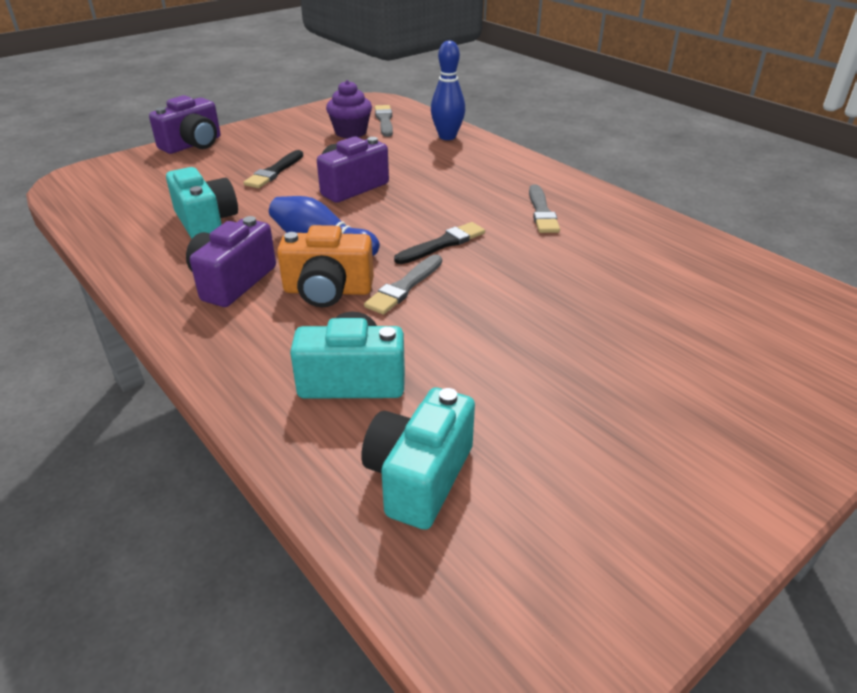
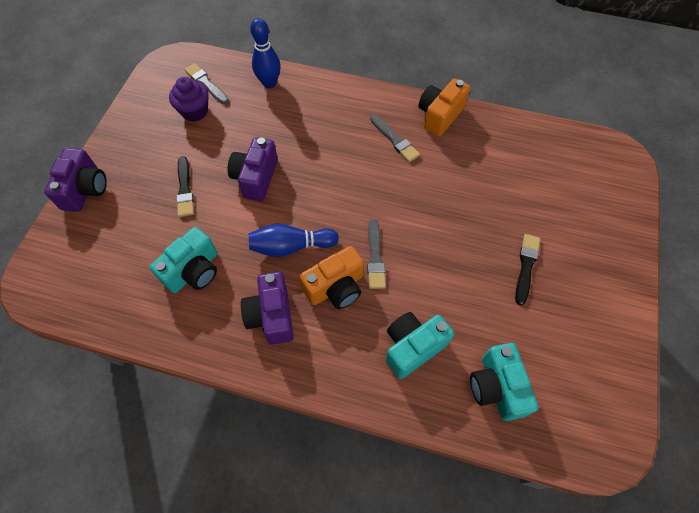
camera: 35 degrees left, 25 degrees up
turquoise camera [166,167,238,239] -> turquoise camera turned 105 degrees clockwise [149,227,218,293]
black brush [394,222,485,264] -> black brush moved to [515,234,540,305]
none -> orange camera [418,78,470,137]

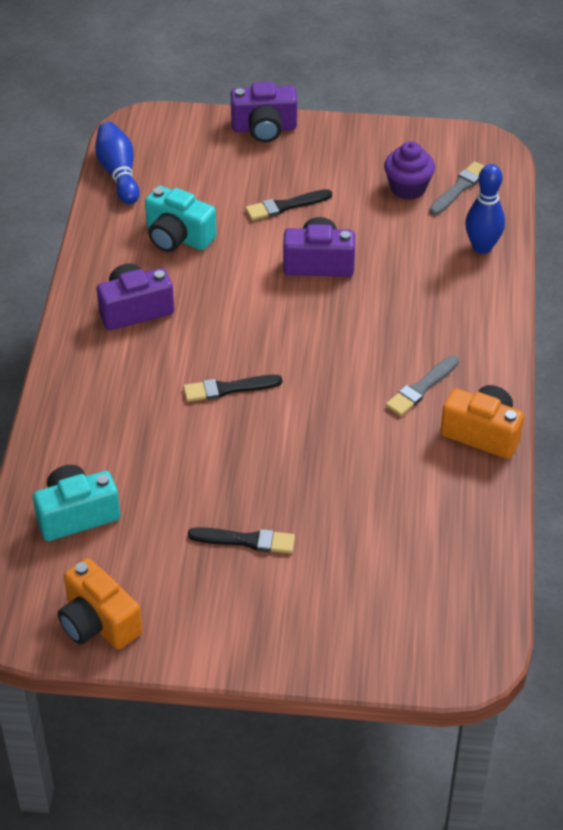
camera: 80 degrees right, 15 degrees down
blue bowling pin [249,224,339,257] -> blue bowling pin moved to [95,122,140,204]
orange camera [300,246,364,309] -> orange camera moved to [58,558,142,649]
grey brush [367,219,386,289] -> black brush [183,375,282,402]
turquoise camera [386,312,454,379] -> none

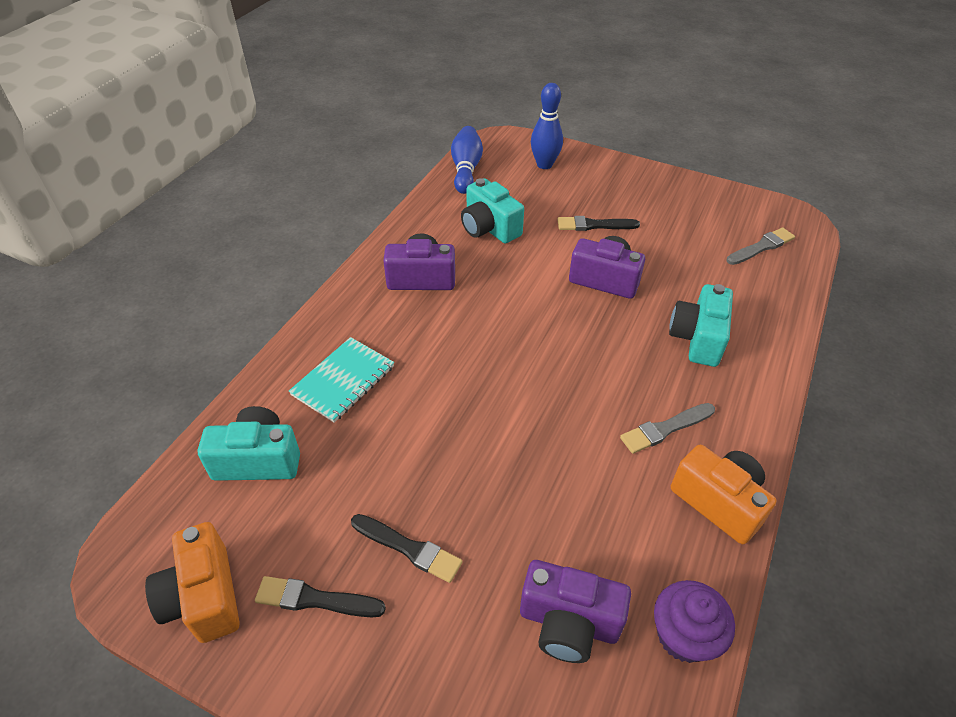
camera: 20 degrees right, 0 degrees up
black brush [183,375,282,402] -> black brush moved to [255,576,386,618]
purple camera [231,82,297,142] -> purple camera moved to [520,560,631,663]
purple cupcake [384,141,435,200] -> purple cupcake moved to [654,580,735,663]
blue bowling pin [465,164,505,254] -> blue bowling pin moved to [531,83,563,169]
none -> turquoise notebook [289,337,394,423]
none -> turquoise camera [669,284,733,367]

